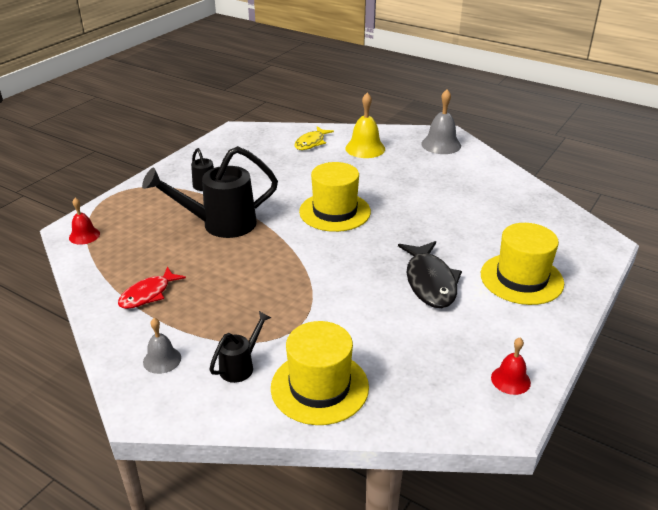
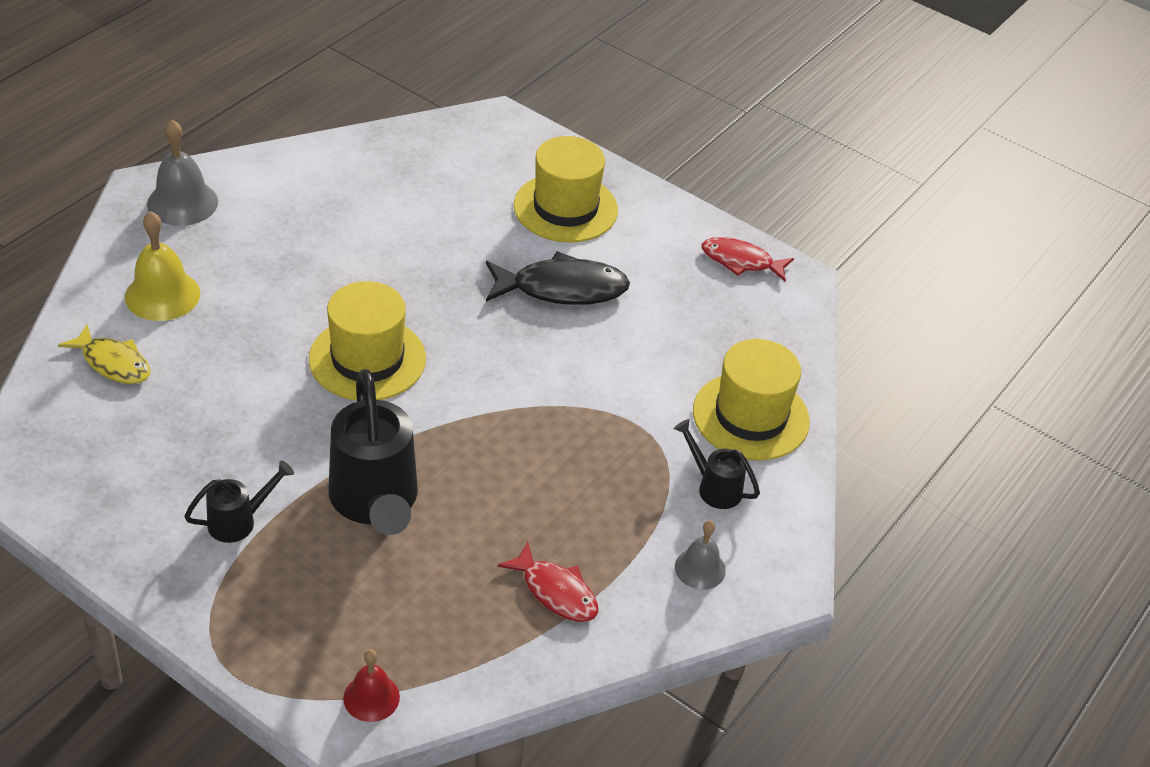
camera: 90 degrees left, 10 degrees up
red bell [491,338,531,395] -> red fish [702,237,794,282]

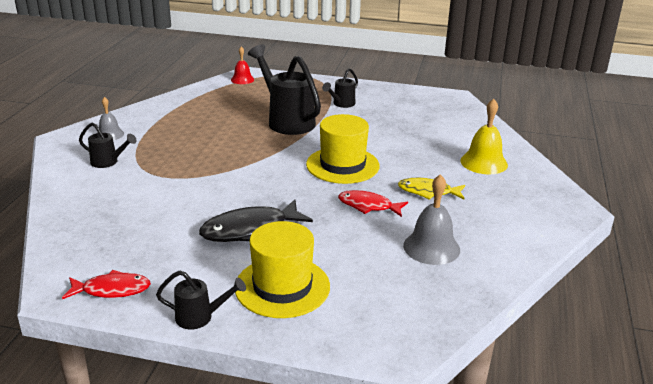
camera: 160 degrees right, 15 degrees down
yellow fish [58,324,150,384] -> yellow fish moved to [398,178,465,200]
grey bell [147,120,218,226] -> grey bell moved to [403,174,460,265]
red fish [498,542,598,622] -> red fish moved to [338,190,408,217]
yellow hat [693,339,810,460] -> none
none -> black watering can [156,271,246,329]

